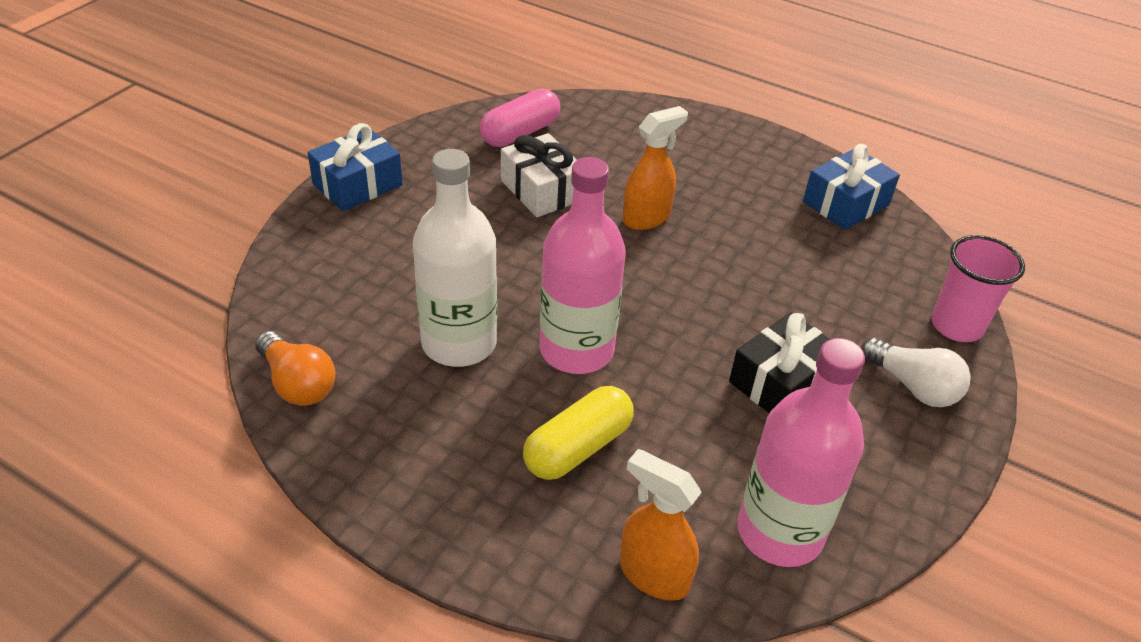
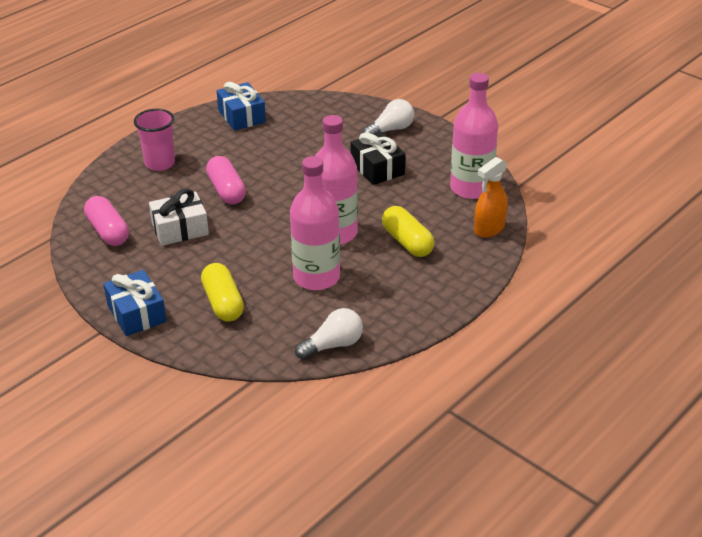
camera: 75 degrees left, 5 degrees down
orange light bulb [255,331,335,406] -> white light bulb [295,308,363,360]
white bottle [413,149,497,367] -> pink bottle [290,156,340,290]
orange spray bottle [623,106,688,230] -> pink capsule [206,156,246,205]
pink cup [931,235,1025,342] -> pink cup moved to [134,109,175,171]
none -> yellow capsule [201,263,244,322]

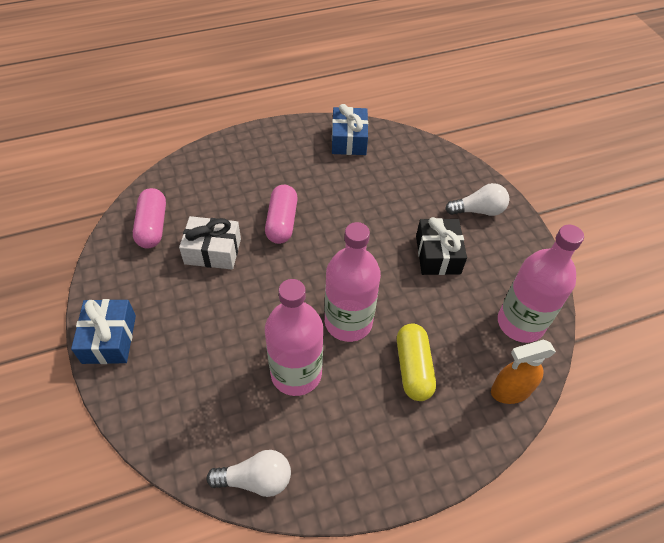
camera: 25 degrees right, 15 degrees up
pink cup [134,109,175,171] -> none
yellow capsule [201,263,244,322] -> none

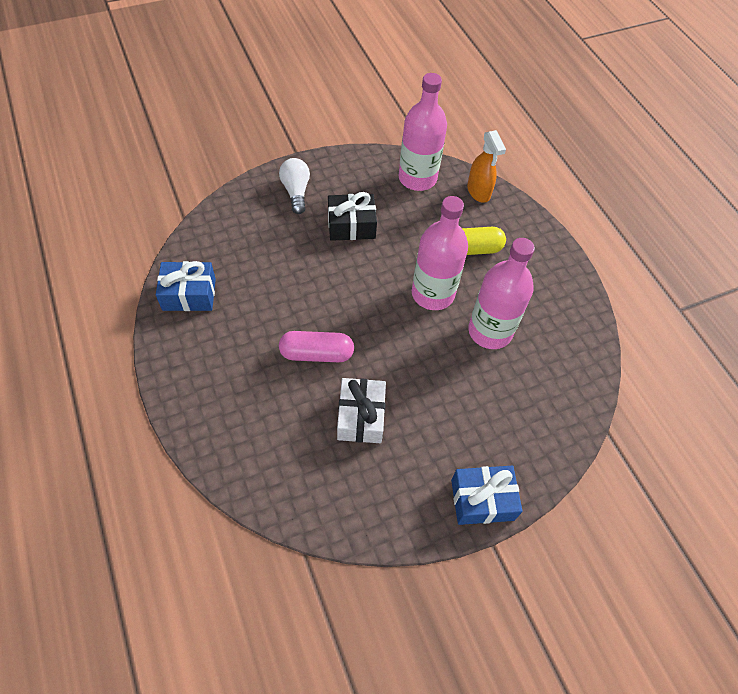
camera: 95 degrees left, 5 degrees up
pink capsule [133,188,166,248] -> none
white light bulb [206,450,291,497] -> none

